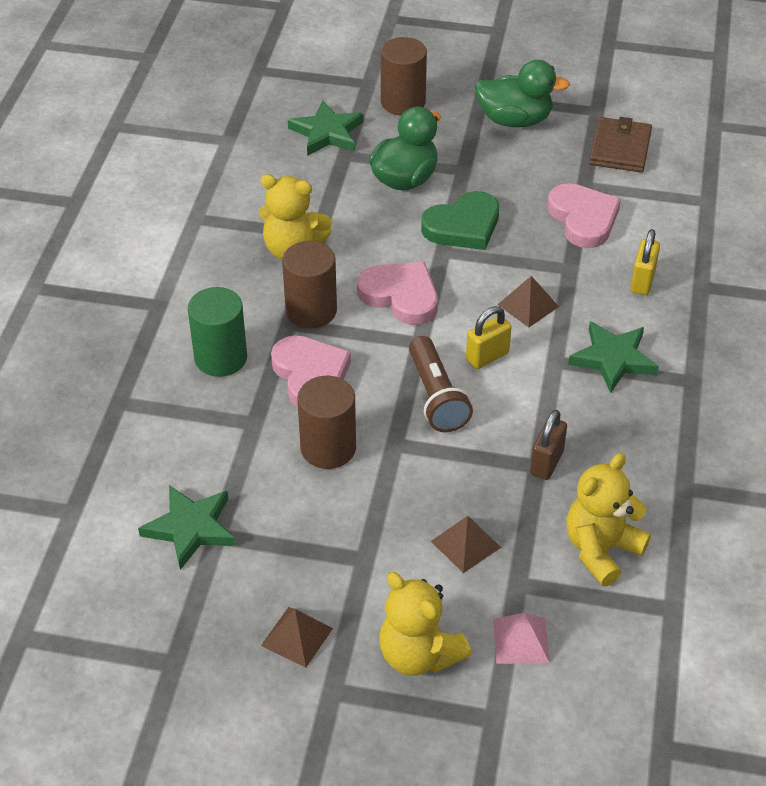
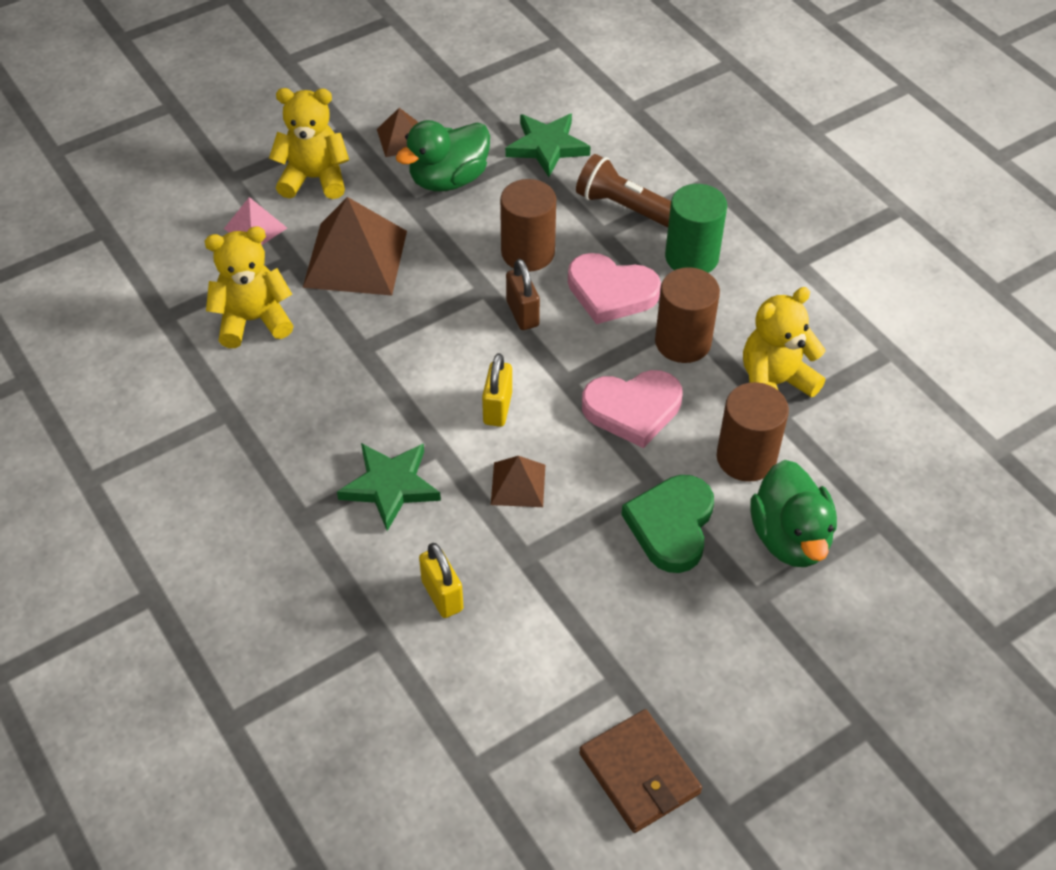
camera: 135 degrees right, 5 degrees up
green star [288,100,364,156] -> none
brown cylinder [381,37,427,116] -> brown cylinder moved to [717,382,789,482]
brown flashlight [409,336,473,432] -> brown flashlight moved to [576,154,671,227]
brown pyramid [431,516,501,573] -> brown pyramid [302,197,407,296], size x1.94
green duck [475,60,570,127] -> green duck moved to [396,120,490,191]
brown padlock [530,410,567,480] -> brown padlock moved to [506,259,540,330]
pink heart [547,183,621,248] -> none
yellow teddy bear [566,453,651,586] -> yellow teddy bear turned 105 degrees counterclockwise [205,226,293,348]

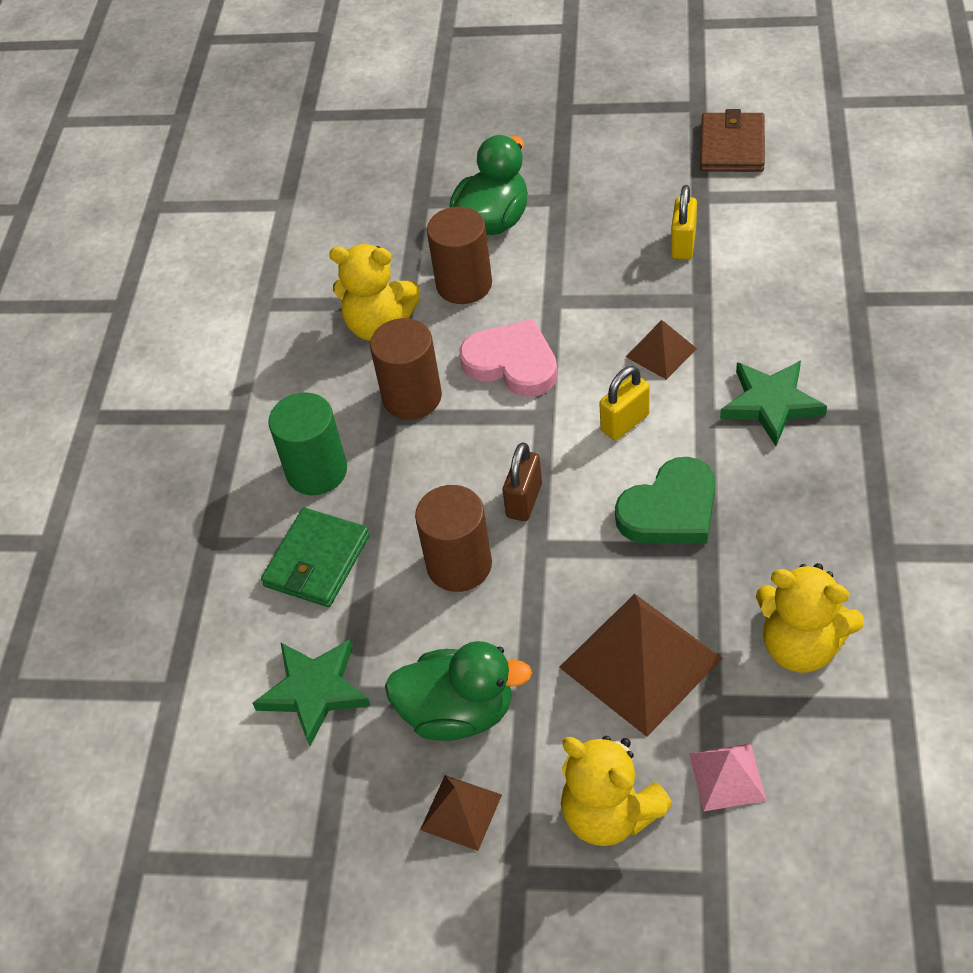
camera: 135 degrees left, 0 degrees up
yellow padlock [419,543,463,618] -> yellow padlock moved to [671,185,697,260]
pink heart [568,253,661,324] -> none
brown flashlight [576,154,671,227] -> green wallet [261,508,370,607]
green heart [621,475,714,573] -> green heart moved to [615,457,715,544]

